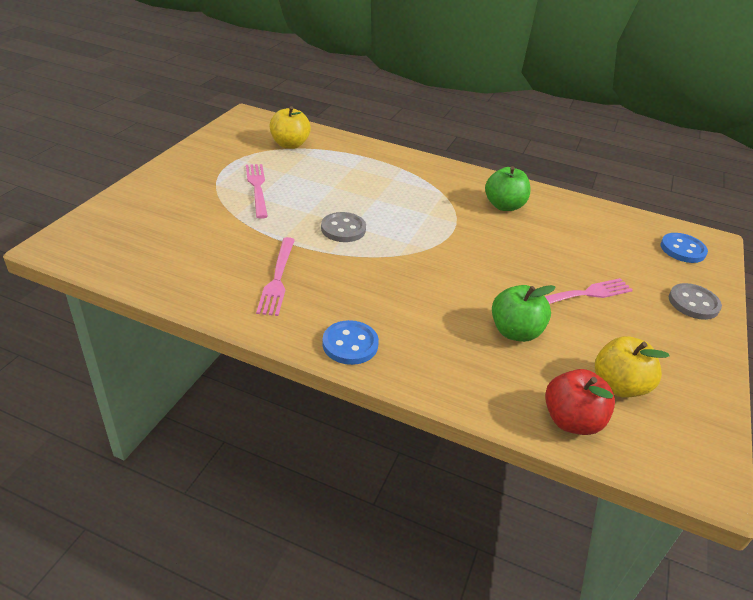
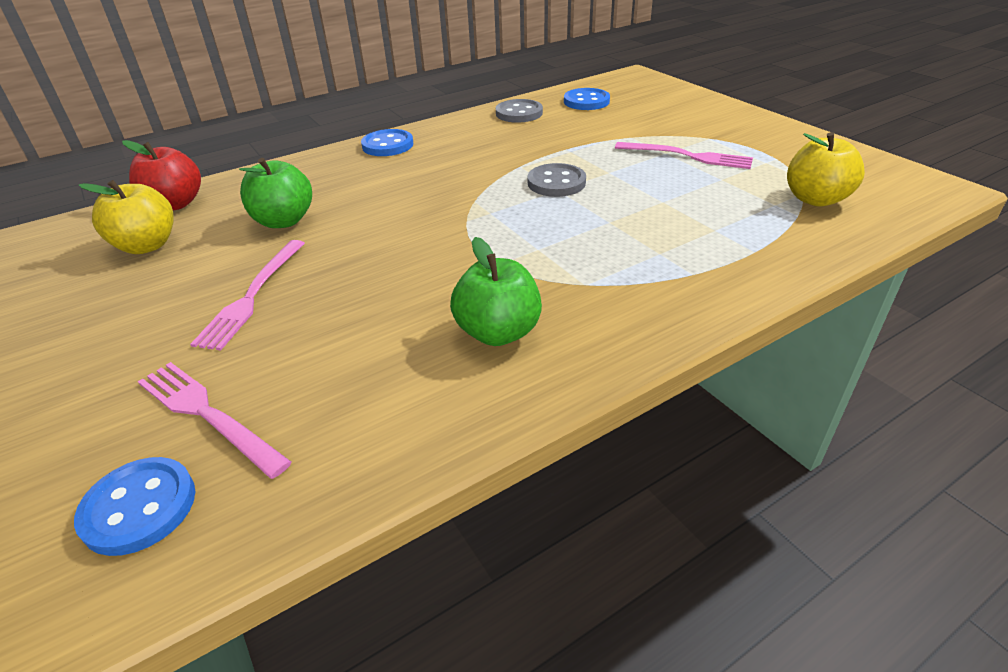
camera: 130 degrees right, 0 degrees up
pink fork [256,237,295,316] -> pink fork moved to [137,362,292,479]
grey button [669,283,722,320] -> grey button moved to [496,99,543,123]
none -> blue button [564,88,610,110]

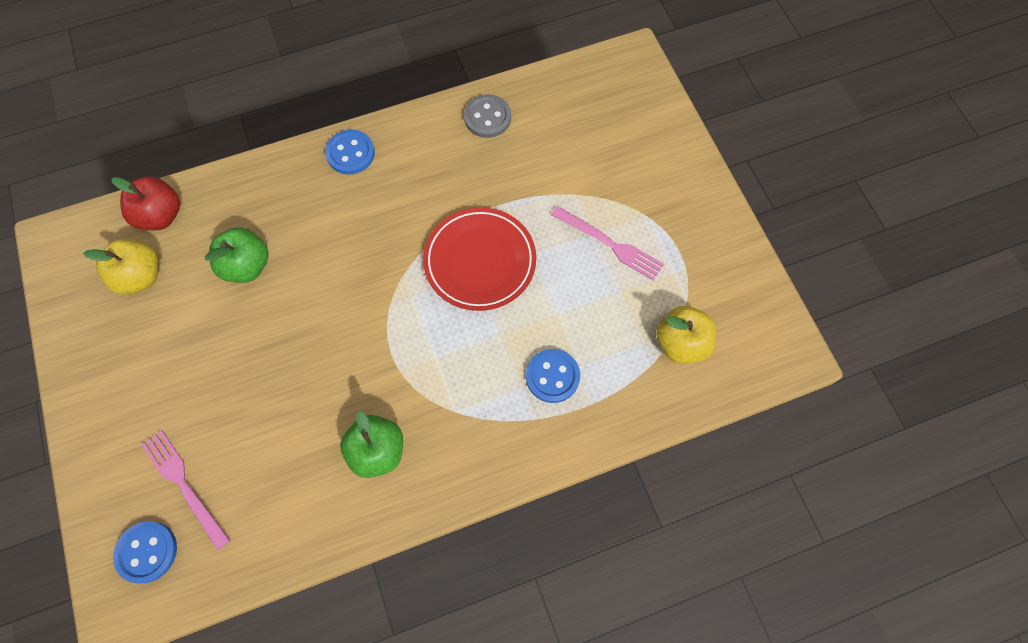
camera: 10 degrees right, 30 degrees up
pink fork [190,240,305,350] -> none
grey button [527,163,586,197] -> red plate [423,207,536,311]
blue button [564,88,610,110] -> blue button moved to [526,349,580,403]

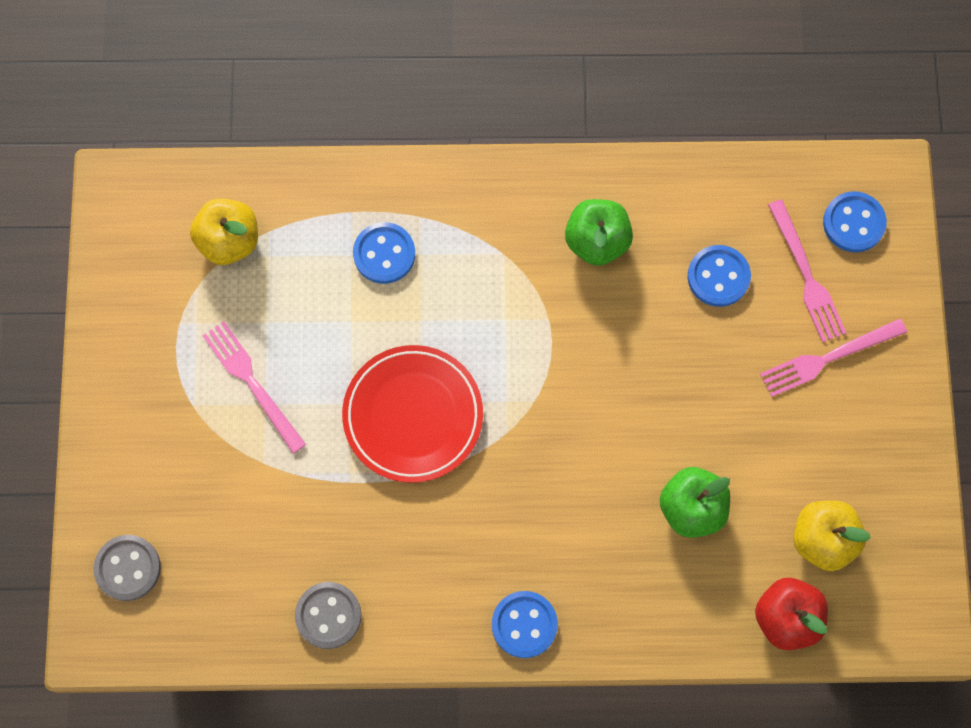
camera: 160 degrees left, 5 degrees up
none -> grey button [93,535,161,601]
none -> blue button [688,245,751,307]
none -> pink fork [760,319,907,397]

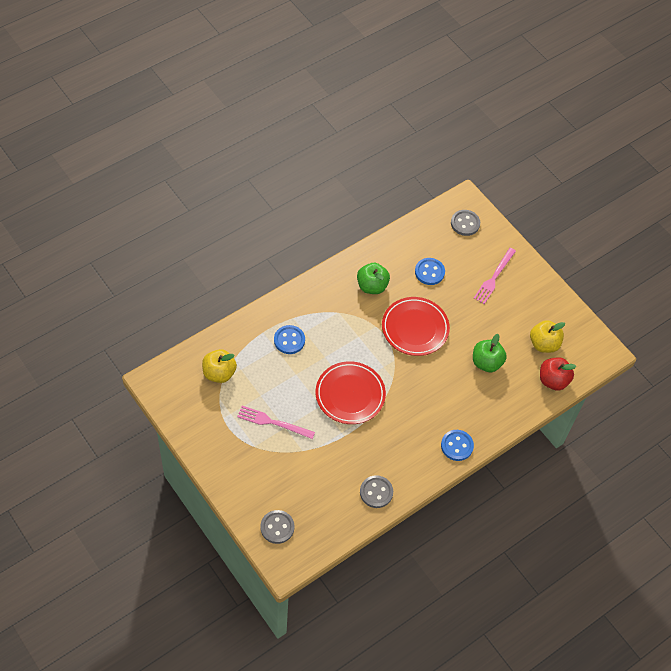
camera: 40 degrees left, 15 degrees down
pink fork [768,199,846,342] -> none
blue button [823,191,887,253] -> grey button [451,210,480,236]
none -> red plate [382,297,450,356]

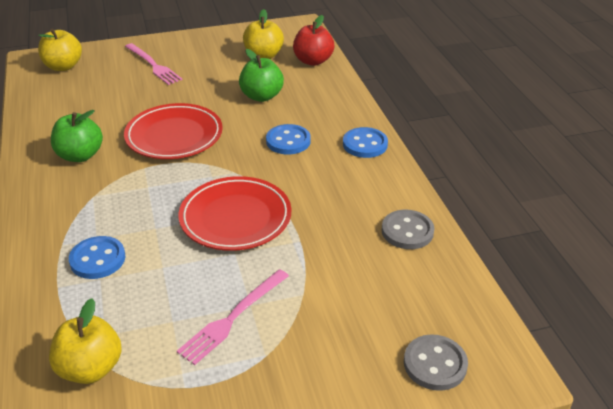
camera: 65 degrees left, 20 degrees down
blue button [415,258,445,285] -> blue button moved to [266,124,311,154]
grey button [451,210,480,236] -> yellow apple [38,29,82,71]

